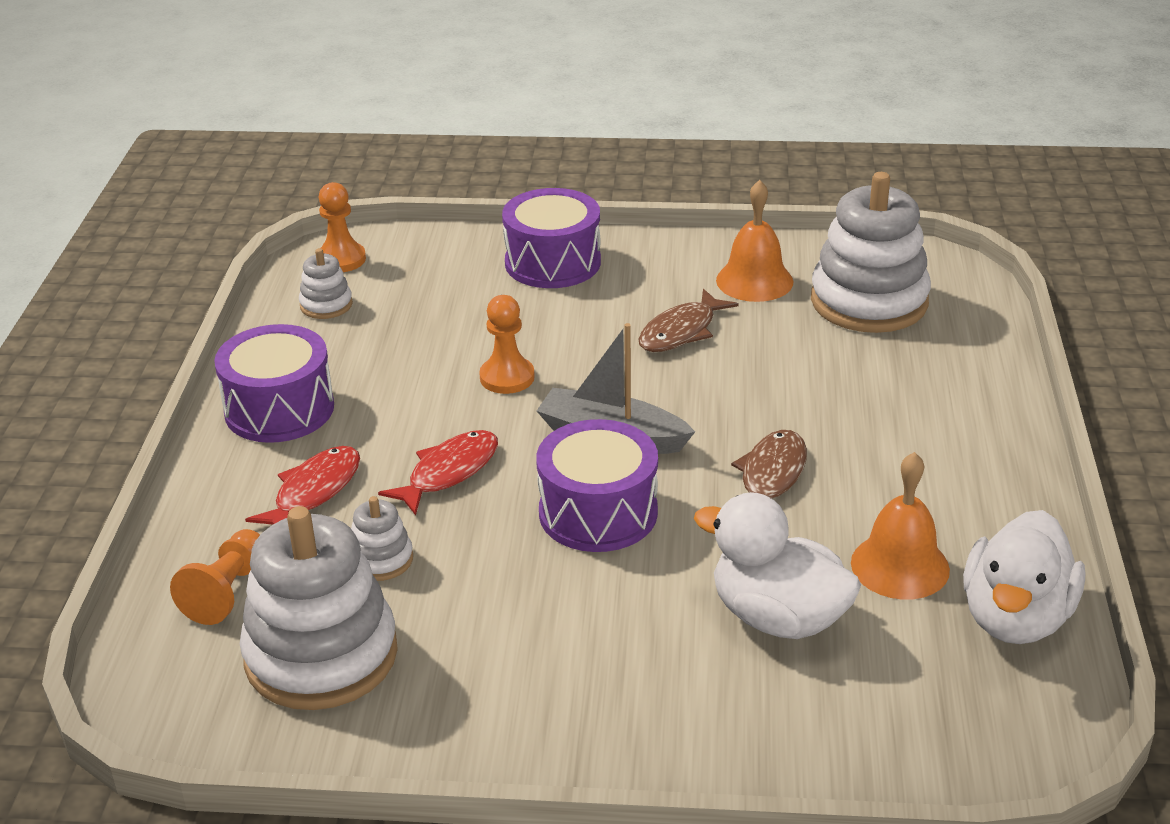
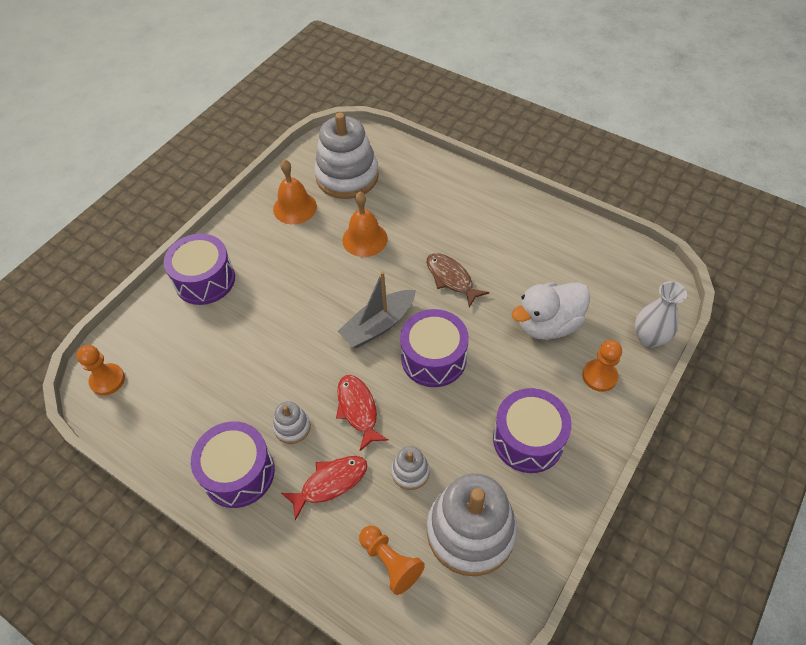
camera: 60 degrees left, 20 degrees up
red fish [245,446,360,525] -> red fish turned 90 degrees clockwise [281,456,367,521]
white stacking toy [299,248,353,319] -> white stacking toy moved to [273,401,311,444]
orange pawn [479,295,535,394] -> orange pawn moved to [582,340,622,392]
brown fish [638,289,739,352] -> none
orange bell [851,452,950,600] -> orange bell moved to [342,192,388,257]
white duck [963,510,1085,644] -> none
none -> purple drum [493,388,572,473]
none -> white vase [635,281,687,348]

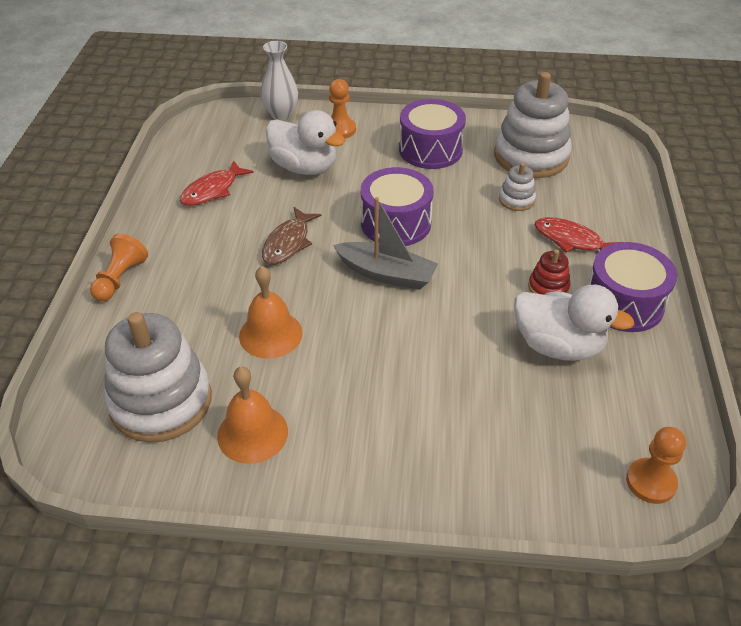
camera: 120 degrees left, 10 degrees down
purple drum [164,234,235,305] -> none
white stacking toy [273,401,311,444] -> red stacking toy [528,249,570,295]
red fish [336,375,389,451] -> red fish moved to [180,160,254,206]
orange pawn [359,526,425,595] -> orange pawn moved to [90,233,148,301]
none -> white duck [514,285,635,361]

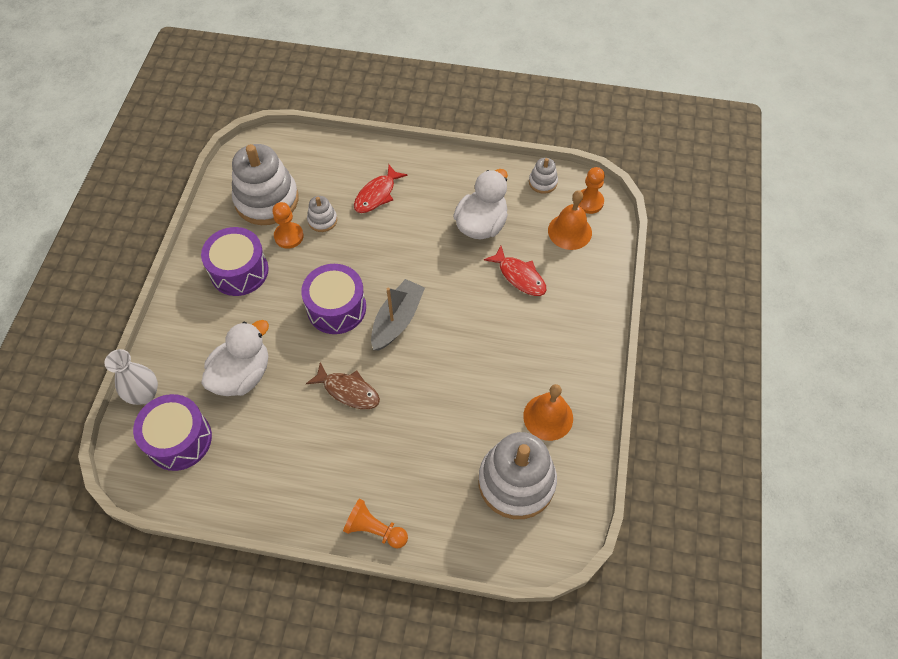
camera: 85 degrees left, 15 degrees up
red fish [180,160,254,206] -> red fish moved to [484,246,547,296]
orange bell [239,266,303,359] -> orange bell moved to [548,191,592,250]
orange pawn [329,79,356,138] -> orange pawn moved to [272,202,304,249]
red stacking toy [528,249,570,295] -> none
purple drum [589,242,677,332] -> purple drum moved to [133,394,212,471]
none -> white stacking toy [529,158,558,194]

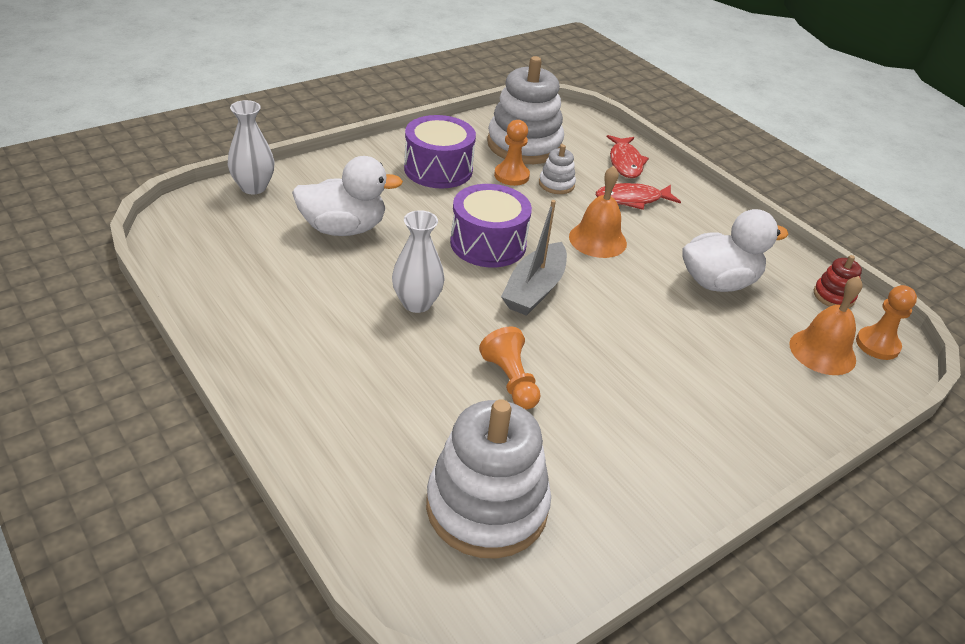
camera: 40 degrees right, 20 degrees down
purple drum [133,394,212,471] -> none
brown fish [306,362,380,409] -> white vase [392,210,445,313]
orange pawn [343,499,408,549] -> orange pawn moved to [479,326,541,409]
grey boat [371,279,425,350] -> grey boat turned 135 degrees clockwise [501,200,567,316]
red fish [484,246,547,296] -> red fish moved to [607,135,649,178]
orange bell [523,384,573,441] -> orange bell moved to [569,166,627,258]
white stacking toy [529,158,558,194] -> red stacking toy [814,255,862,308]

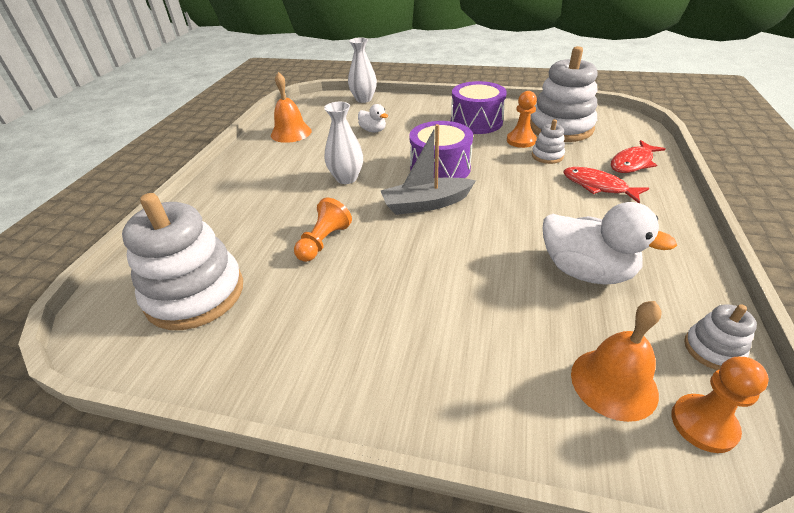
camera: 55 degrees right, 0 degrees up
white duck [292,156,403,236] -> white duck [358,104,388,132], size x0.52
orange bell [569,166,627,258] -> orange bell moved to [271,72,311,143]
red stacking toy [814,255,862,308] -> white stacking toy [684,304,757,370]

